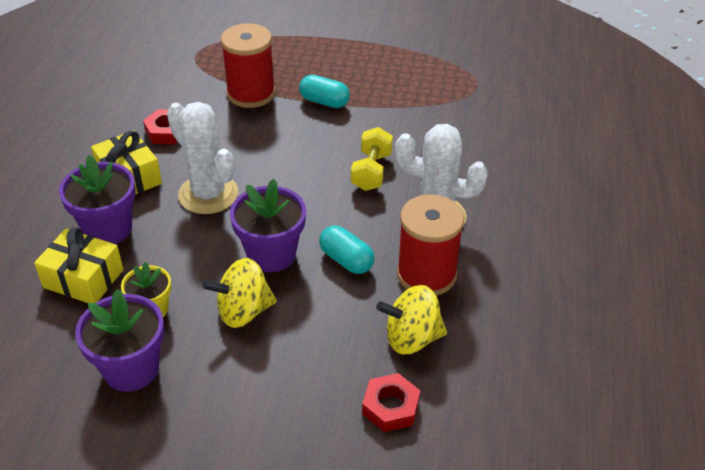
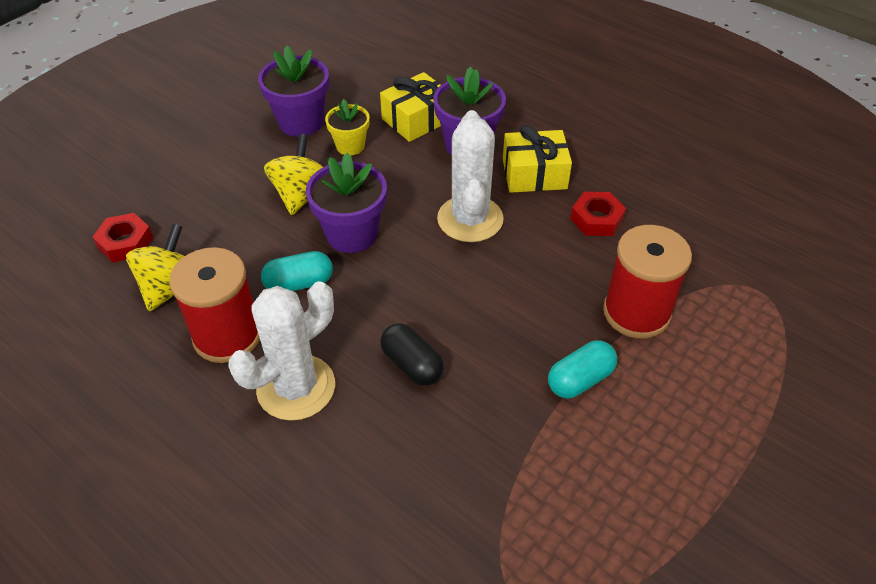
camera: 120 degrees right, 5 degrees up
white cactus [167,102,238,214] -> white cactus turned 75 degrees counterclockwise [437,110,504,242]
yellow dumbbell [351,127,393,191] -> black capsule [380,323,444,386]

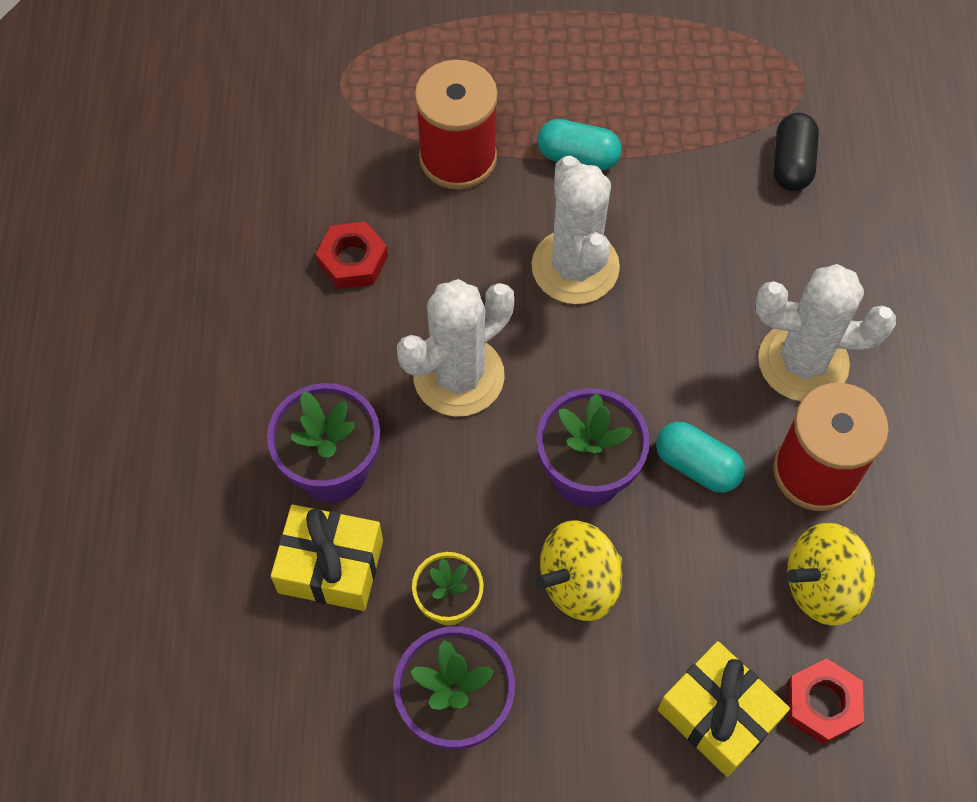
camera: 130 degrees left, 15 degrees up
black capsule [380,323,444,386] -> black capsule moved to [773,113,819,191]
yellow gift [503,125,572,193] -> yellow gift moved to [658,641,790,777]
none -> white cactus [532,156,620,304]

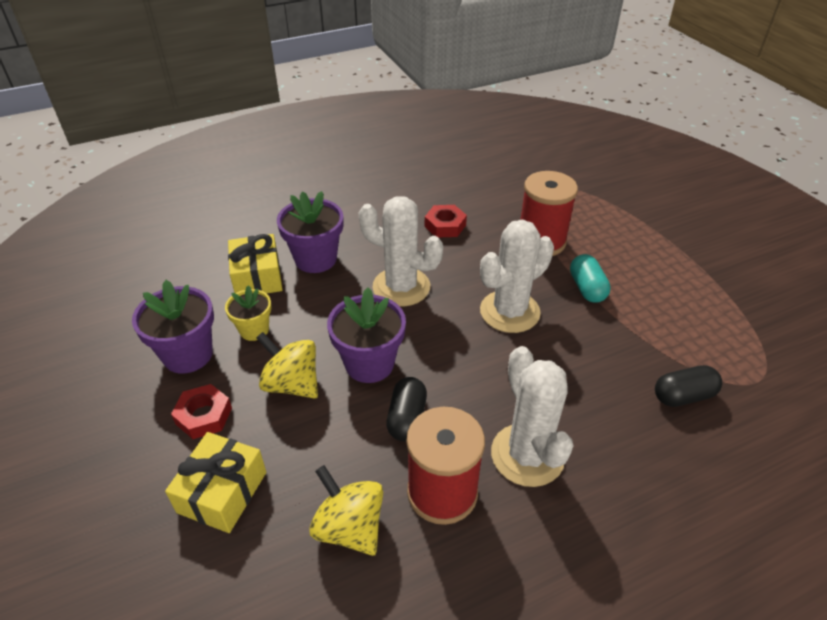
camera: 65 degrees right, 20 degrees down
turquoise capsule [656,422,745,493] -> black capsule [386,377,427,441]
red nut [787,658,864,745] -> red nut moved to [171,384,232,439]

